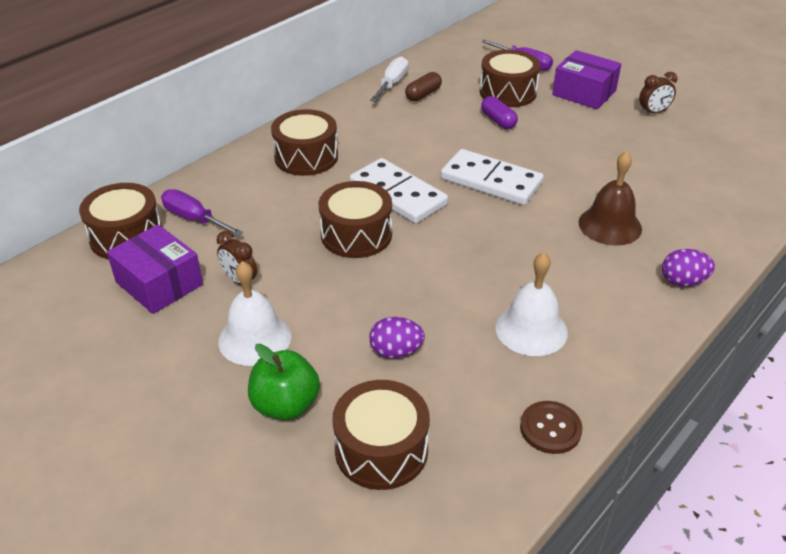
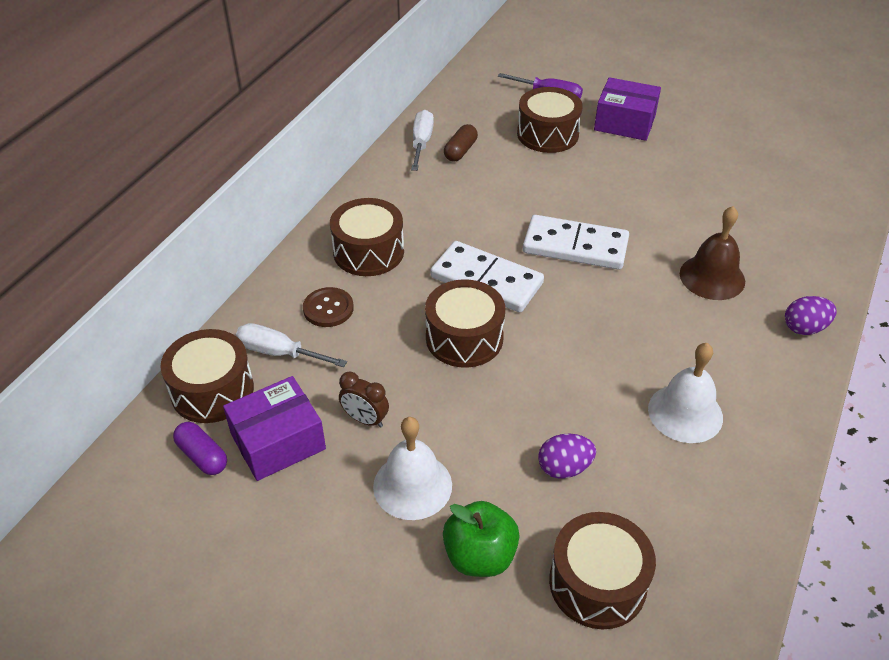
camera: 15 degrees left, 5 degrees up
purple box [107,225,203,314] -> purple box turned 60 degrees counterclockwise [223,376,326,481]
purple screwdriver [161,189,243,236] -> white screwdriver [236,323,347,367]
purple capsule [481,96,518,129] -> purple capsule moved to [173,422,227,475]
brown button [520,401,582,454] -> brown button moved to [303,287,354,327]
brown clock [639,72,677,115] -> none

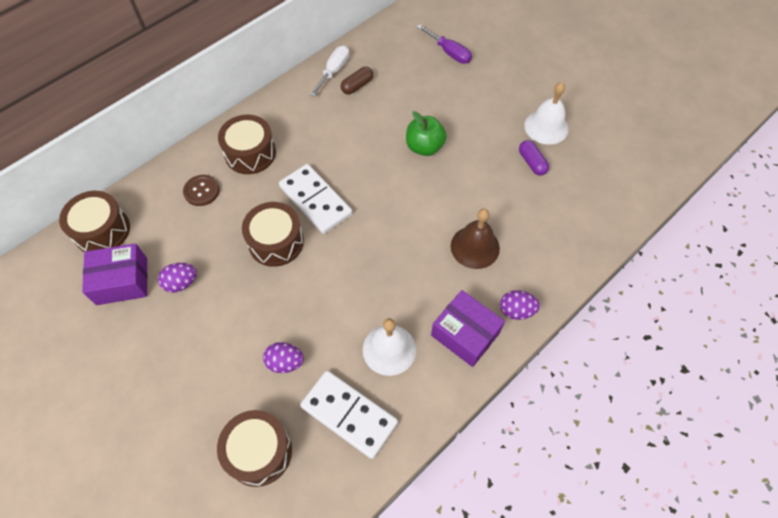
camera: 20 degrees right, 15 degrees up
purple capsule [173,422,227,475] -> purple capsule moved to [519,140,549,176]
white screwdriver [236,323,347,367] -> none
brown clock [339,371,389,428] -> purple egg [158,263,197,293]
white bell [373,417,452,520] -> white bell moved to [524,82,569,145]
green apple [443,501,520,577] -> green apple moved to [406,111,447,156]
brown drum [517,87,583,153] -> none
white domino [523,215,629,270] -> white domino moved to [300,371,398,459]
purple box [594,77,661,141] -> purple box moved to [431,290,505,367]

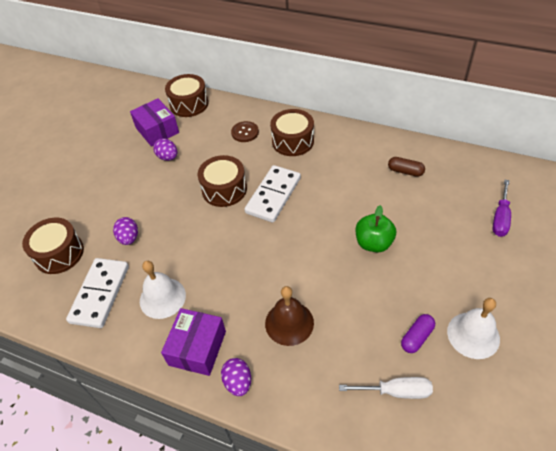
camera: 70 degrees right, 10 degrees down
white screwdriver [310,45,349,97] -> white screwdriver moved to [339,377,433,399]

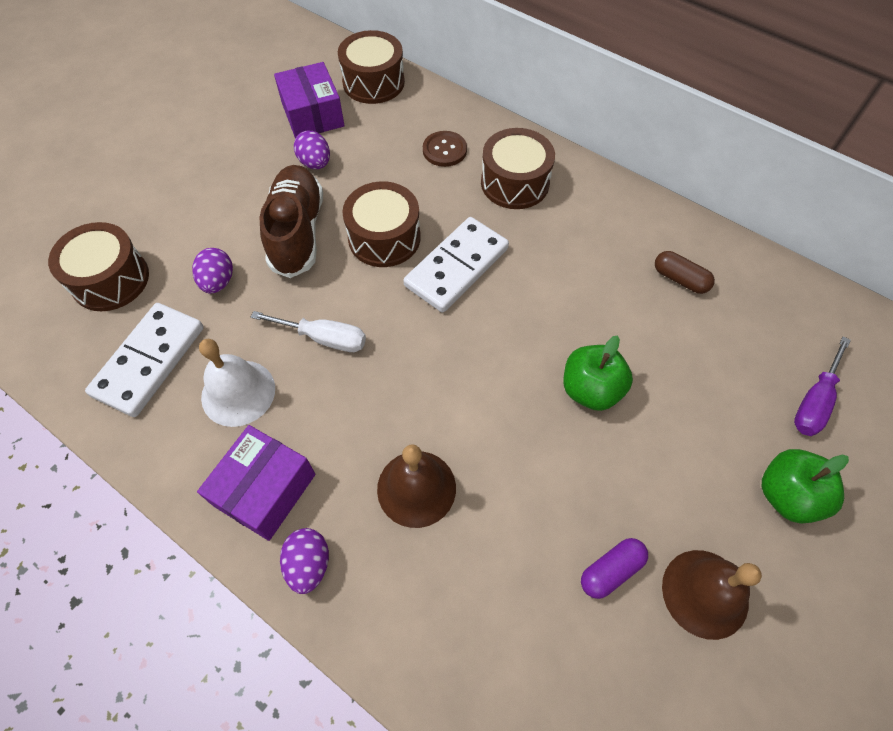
camera: 10 degrees right, 10 degrees up
white screwdriver [339,377,433,399] -> white screwdriver moved to [251,311,366,352]
white bell [447,298,500,359] -> brown bell [662,550,762,640]
none -> brown shoe [260,165,323,278]
none -> green apple [762,449,849,523]

